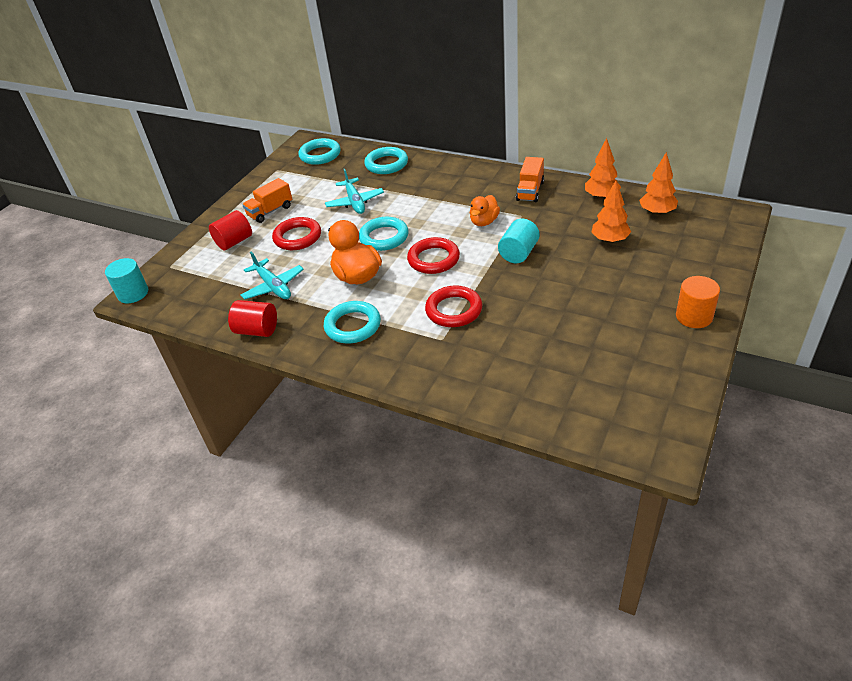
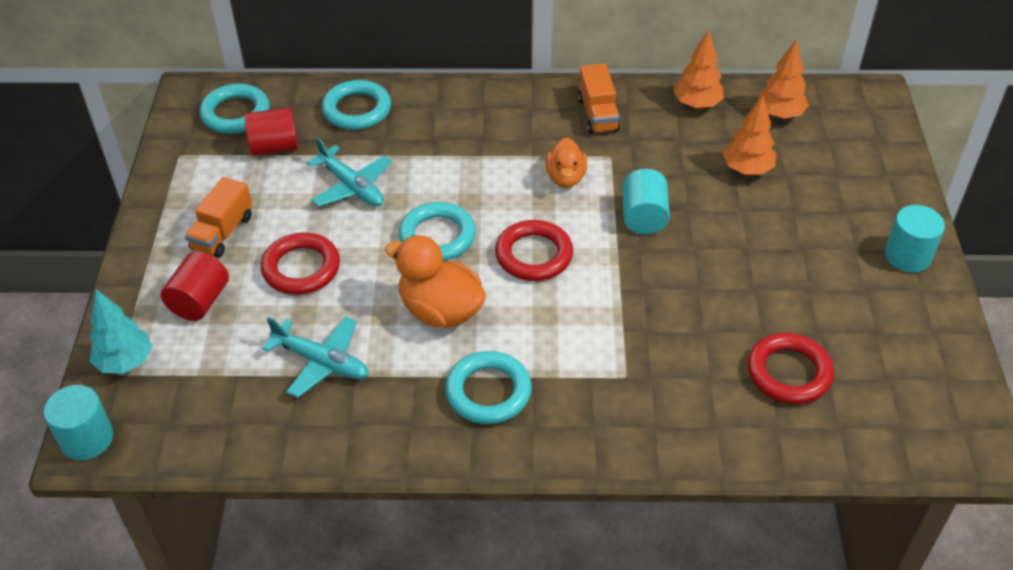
camera: 30 degrees left, 5 degrees up
red cylinder [228,300,277,337] -> red cylinder moved to [244,107,298,156]
red ring [425,285,482,327] -> red ring moved to [747,332,834,404]
orange cylinder [676,276,720,328] -> turquoise cylinder [885,205,945,273]
none -> turquoise tree [89,289,152,374]

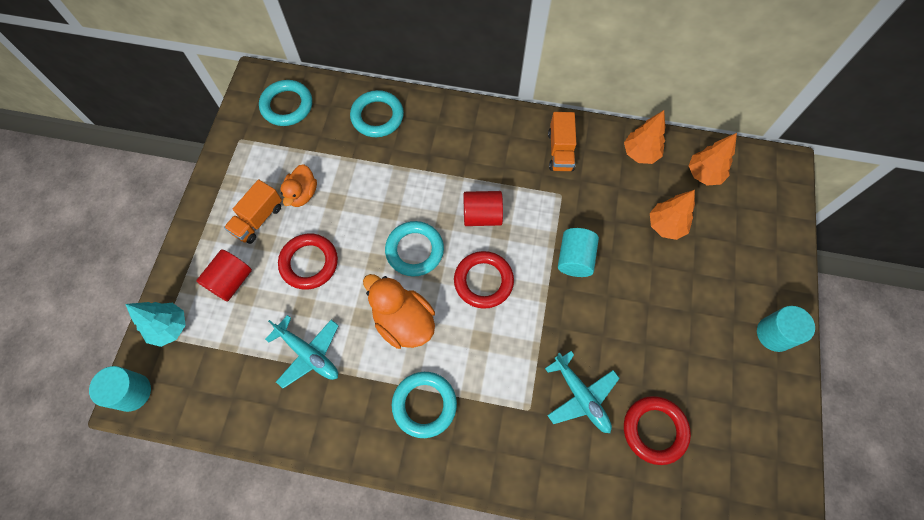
camera: 10 degrees right, 20 degrees up
red cylinder [244,107,298,156] -> red cylinder moved to [464,191,503,226]
turquoise plane [306,137,392,207] -> turquoise plane moved to [545,351,620,433]
orange duck [546,137,587,188] -> orange duck moved to [280,164,317,207]

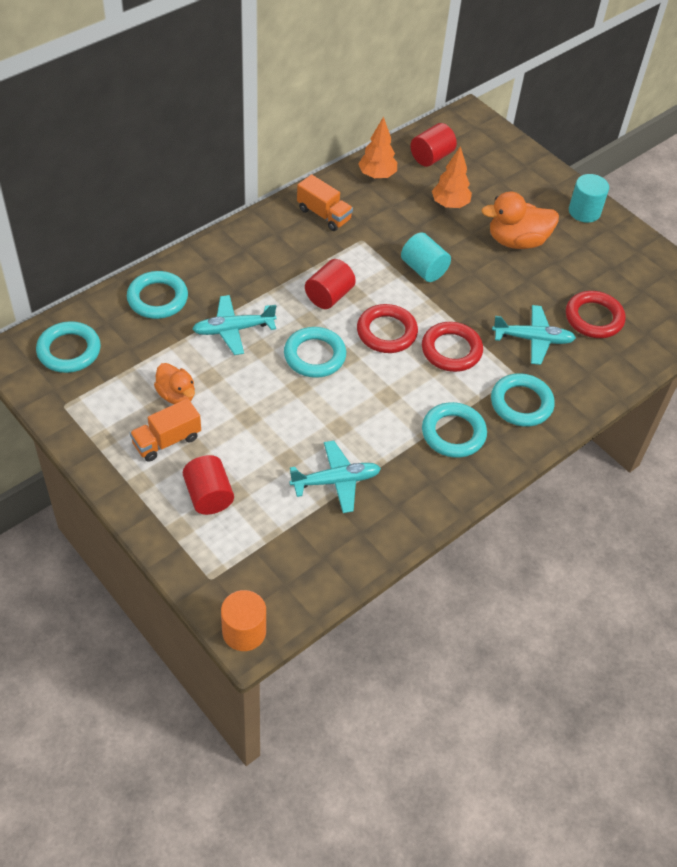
camera: 55 degrees left, 15 degrees down
turquoise cylinder [89,366,151,412] -> orange cylinder [221,590,266,651]
turquoise tree [126,302,186,347] -> none
orange truck [224,179,282,244] -> orange truck turned 75 degrees clockwise [130,398,201,462]
red ring [278,233,338,290] -> red ring moved to [422,322,483,372]
orange duck [363,274,435,349] -> orange duck moved to [481,192,559,249]
orange tree [689,133,737,185] -> red cylinder [410,123,457,167]
none -> turquoise plane [192,295,276,355]
none -> turquoise ring [491,373,555,427]

